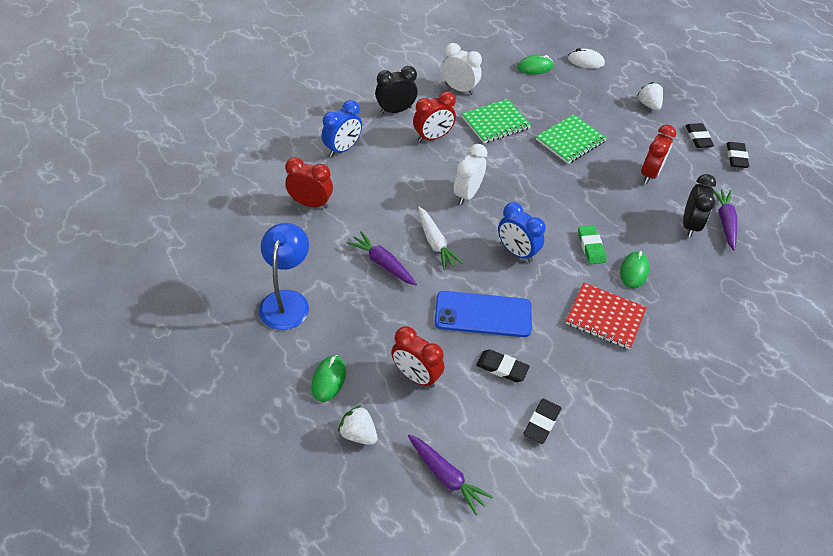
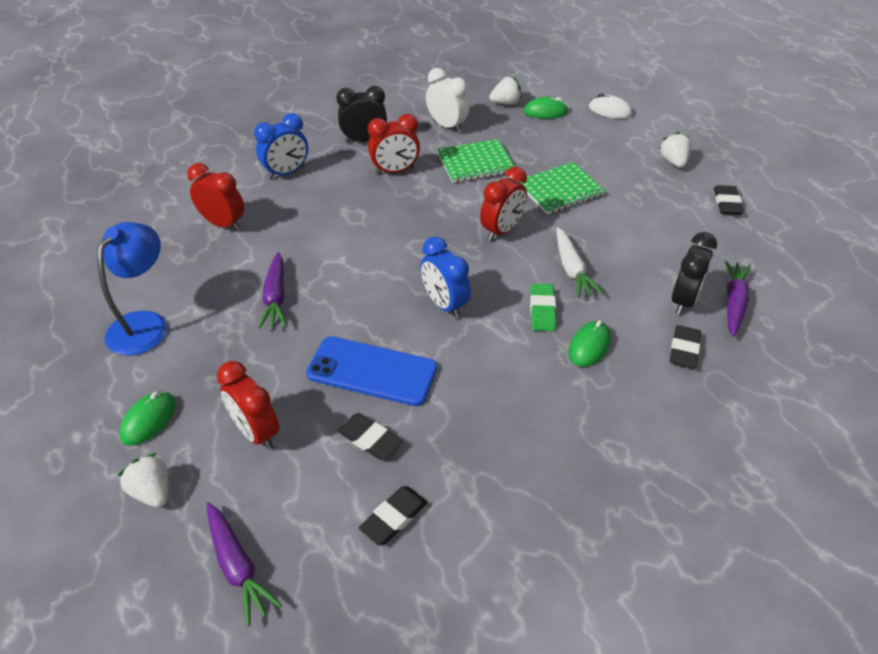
camera: 15 degrees right, 5 degrees down
purple carrot [347,231,417,285] -> purple carrot turned 150 degrees counterclockwise [258,252,287,328]
white carrot [418,207,463,270] -> white carrot moved to [557,227,603,298]
white clock [454,144,487,205] -> none
red notebook [566,283,647,350] -> none
red clock [641,125,676,184] -> red clock moved to [480,166,527,241]
black eraser [727,142,749,168] -> black eraser moved to [670,325,701,369]
none -> white strawberry [489,77,521,105]

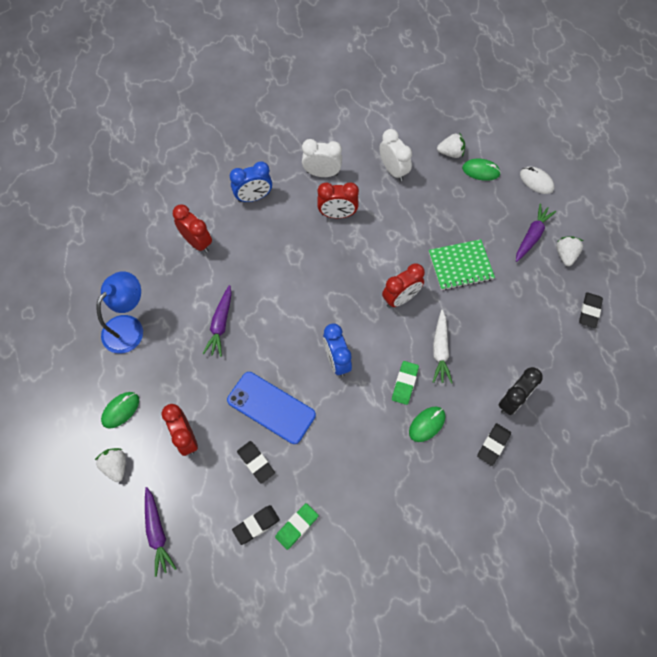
camera: 15 degrees right, 20 degrees up
black clock [336,86,387,143] -> white clock [302,139,342,177]
green notebook [437,139,515,183] -> none
purple carrot [724,260,751,337] -> purple carrot moved to [516,204,556,262]
none -> green eraser [275,503,319,550]

